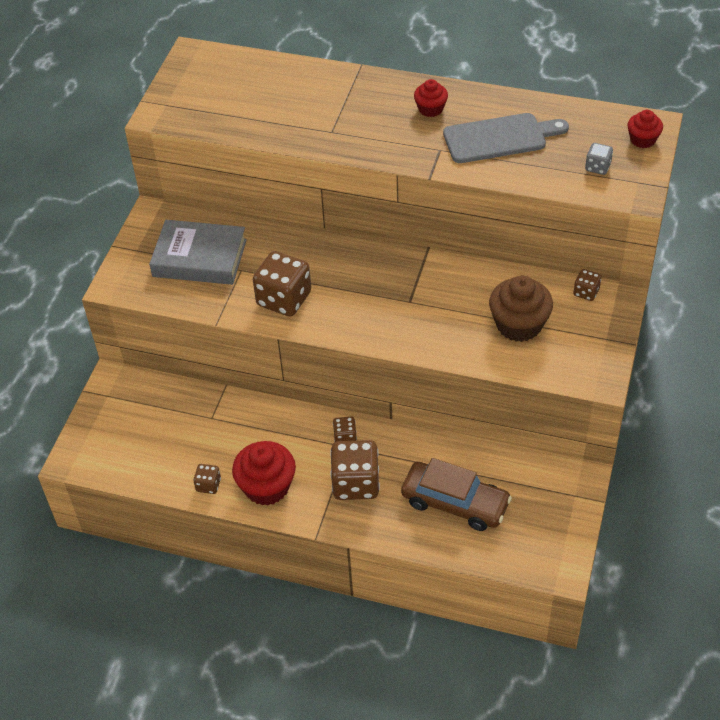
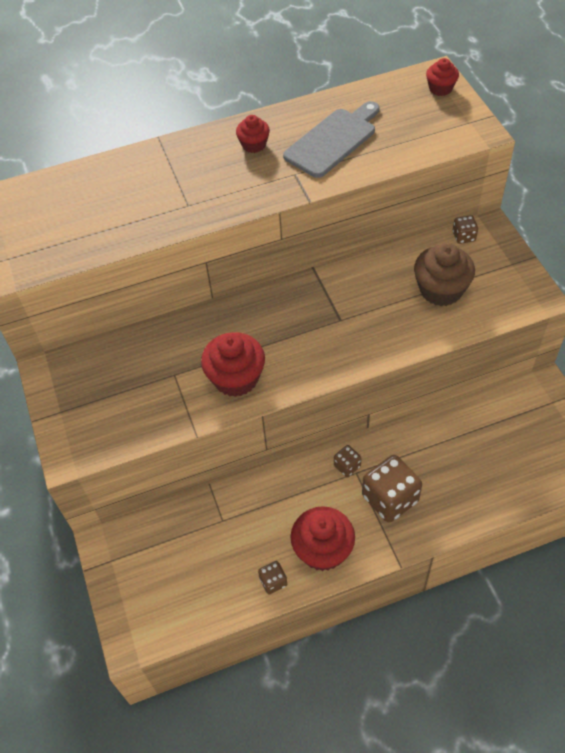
camera: 35 degrees left, 5 degrees up
grey book [149,220,247,285] -> none
brown dice [253,251,311,317] -> red cupcake [201,332,265,397]
brown car [401,458,512,531] -> none
grey dice [585,143,613,175] -> none

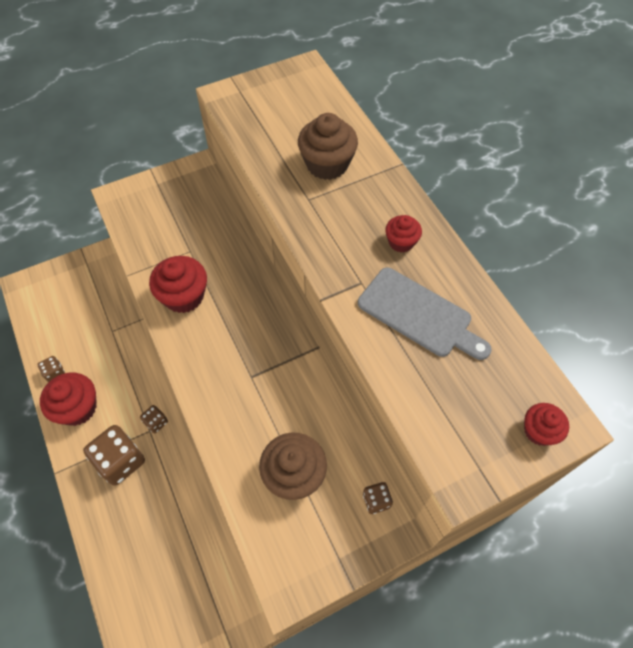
camera: 80 degrees right, 5 degrees up
none -> brown cupcake [298,113,358,180]

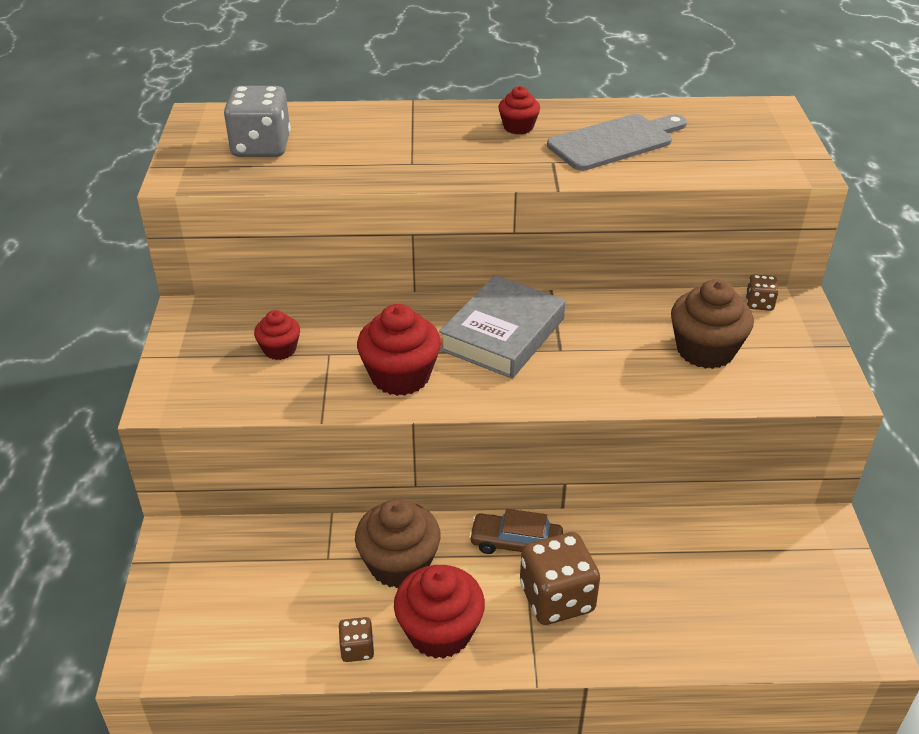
camera: 65 degrees left, 20 degrees down
brown dice [140,405,168,433] -> brown car [469,509,563,554]
brown cupcake [298,113,358,180] -> brown cupcake moved to [355,499,441,588]
red cupcake [524,403,569,446] -> red cupcake moved to [254,310,300,360]
none -> grey dice [224,86,291,157]
none -> grey book [439,275,566,379]

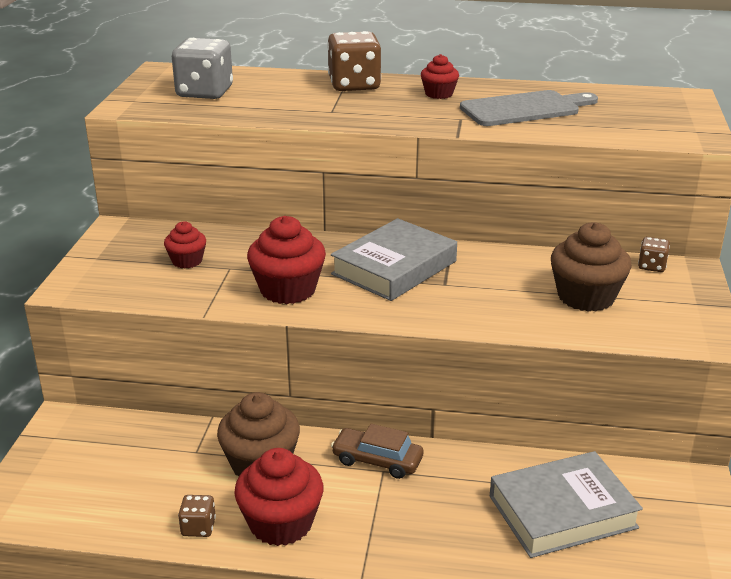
camera: 10 degrees right, 10 degrees down
brown dice [520,532,600,625] -> brown dice moved to [327,31,381,91]
none -> grey book [490,451,643,558]

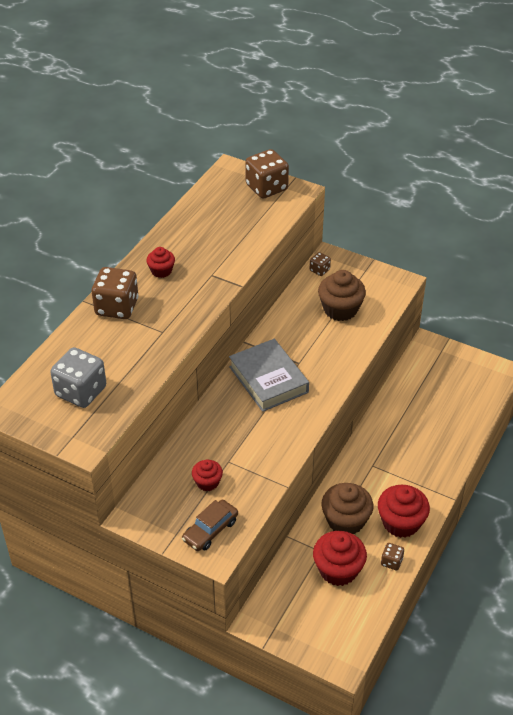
camera: 70 degrees left, 15 degrees up
red cupcake [247,216,326,304] -> red cupcake moved to [313,531,367,586]
brown car [331,424,423,479] -> brown car moved to [182,500,238,551]
grey cutting board [460,90,598,126] -> none
grey book [490,451,643,558] -> none
none -> brown dice [245,149,289,198]

